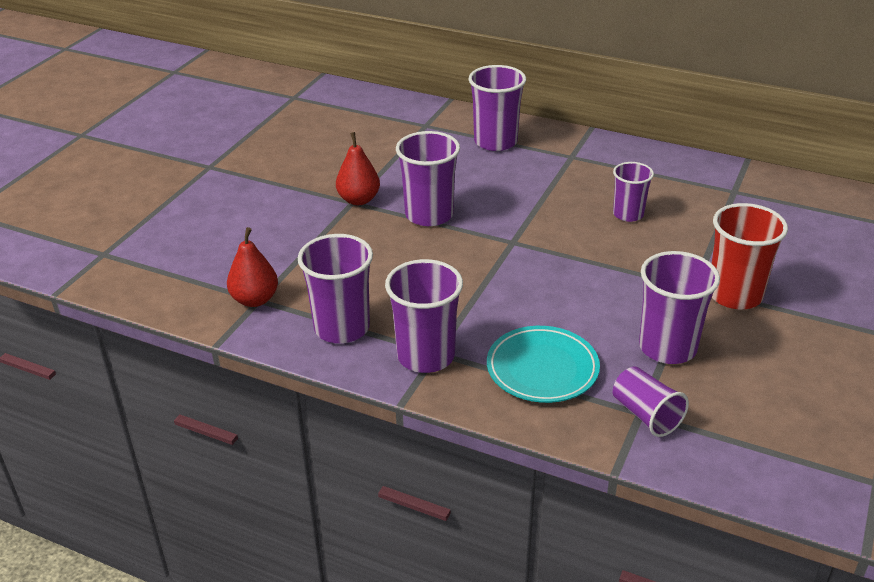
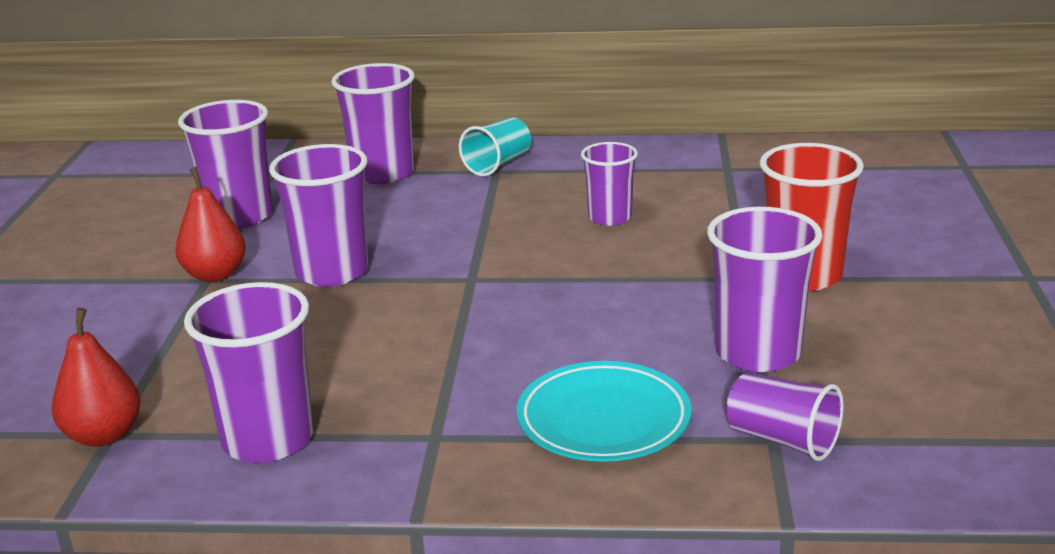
camera: 20 degrees left, 10 degrees down
purple cup [385,259,463,373] -> purple cup moved to [178,100,273,229]
none -> turquoise cup [459,117,531,176]

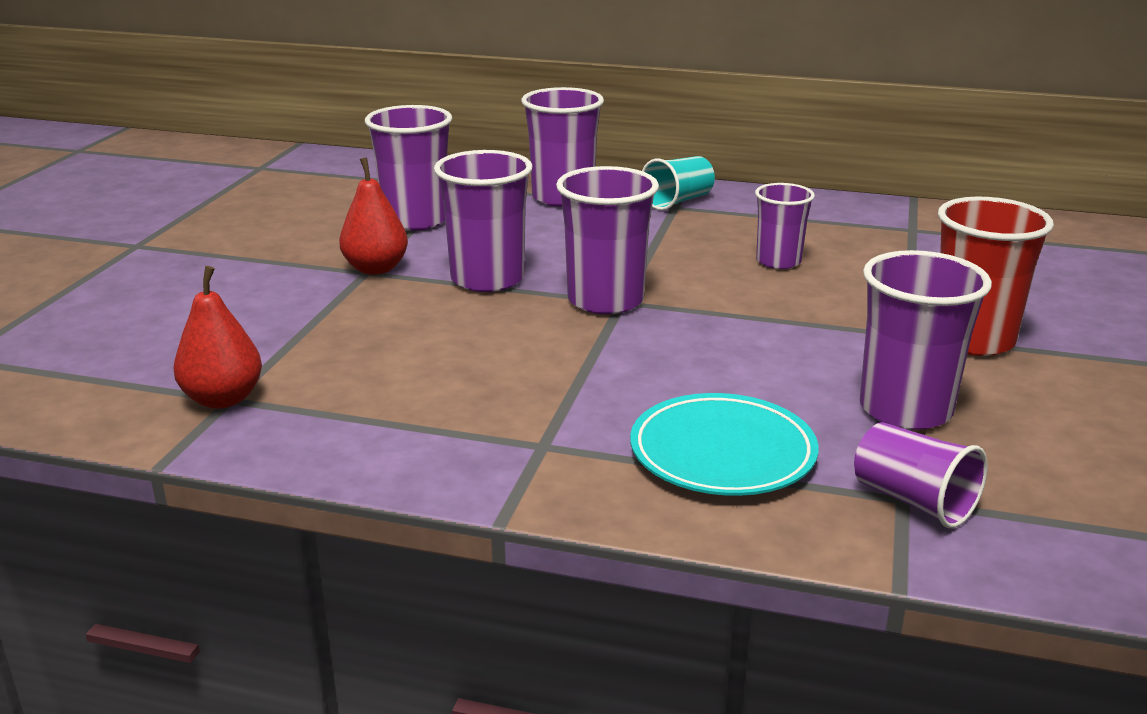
camera: 10 degrees right, 0 degrees up
purple cup [184,282,314,463] -> purple cup moved to [556,166,659,314]

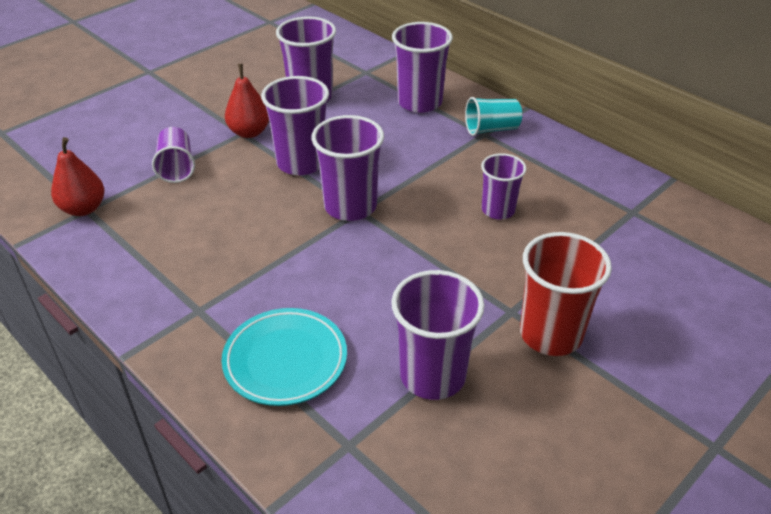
camera: 30 degrees right, 15 degrees up
purple cup [854,422,988,528] -> purple cup moved to [152,127,195,183]

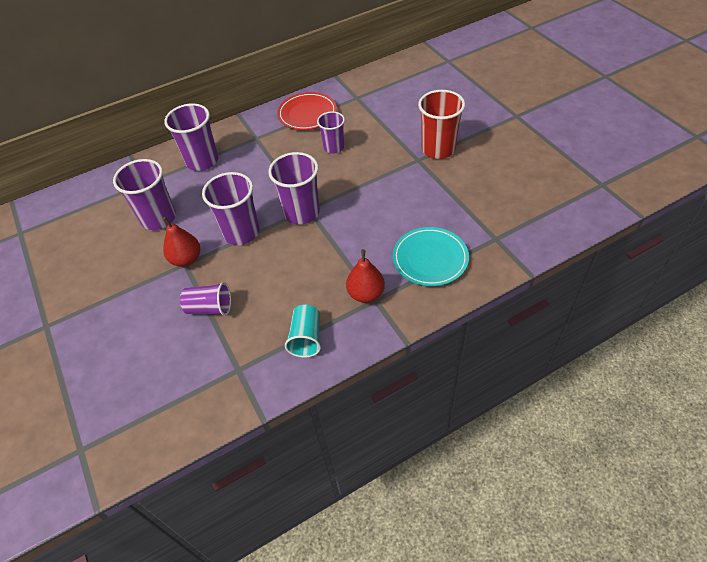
camera: 70 degrees left, 10 degrees up
red pear [51,137,104,216] -> red pear moved to [346,249,385,303]
purple cup [391,270,484,400] -> none
turquoise cup [465,97,522,136] -> turquoise cup moved to [285,305,321,358]
none -> red plate [277,92,337,130]

